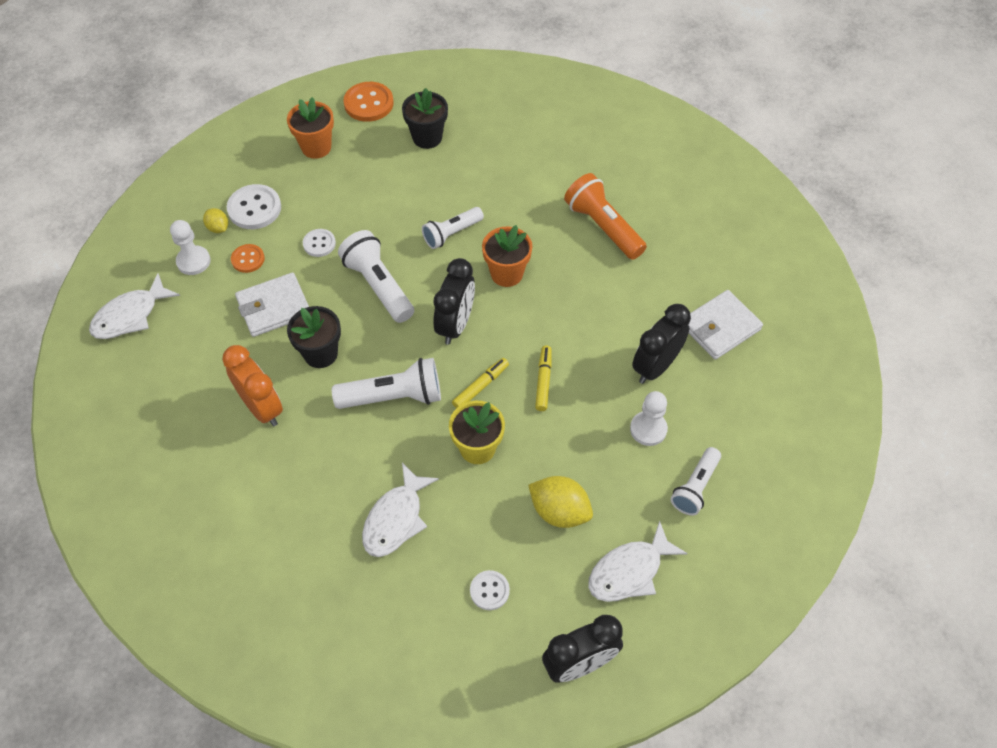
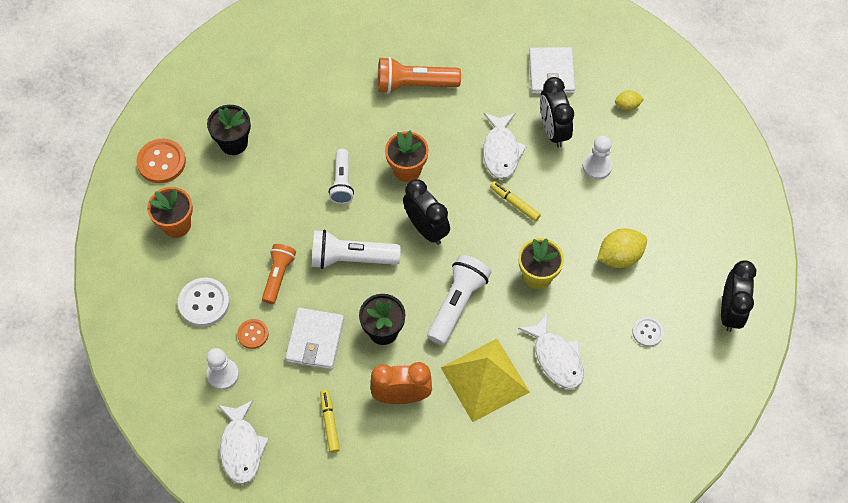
camera: 55 degrees left, 5 degrees up
yellow lemon [203,208,228,233] -> yellow lemon moved to [615,90,644,111]
white button [303,229,336,257] -> orange flashlight [262,244,296,304]
yellow marker [452,358,509,409] -> yellow marker moved to [320,390,340,453]
white fish [588,521,688,602] -> white fish moved to [483,113,527,179]
white flashlight [671,447,721,515] -> none
none -> yellow pyramid [440,339,530,422]

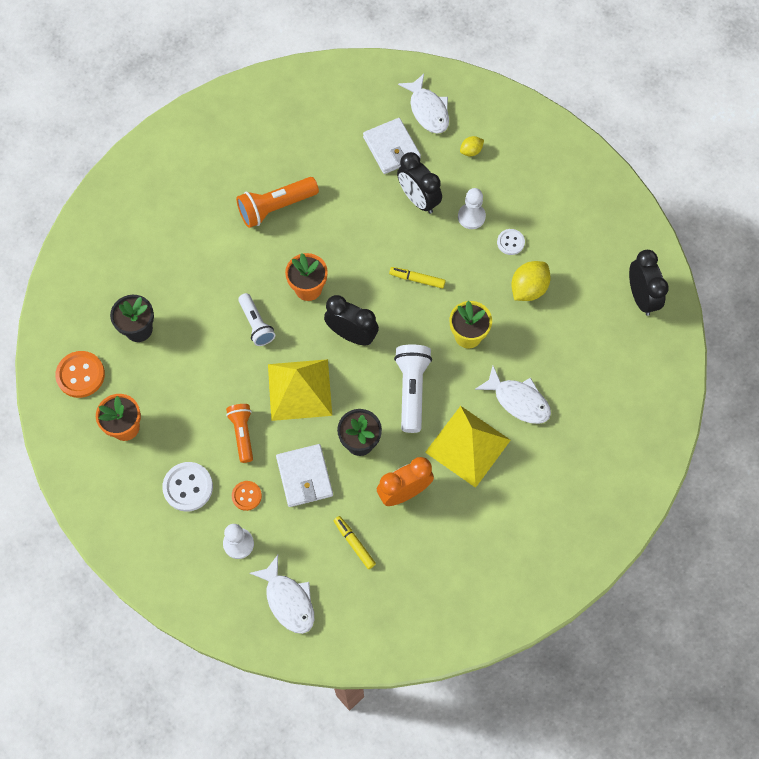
camera: 25 degrees left, 5 degrees up
white flashlight [312,230,401,269] -> yellow pyramid [268,359,332,421]
white fish [483,113,527,179] -> white fish moved to [398,74,449,134]
white button [632,317,664,347] -> white button moved to [497,229,525,255]

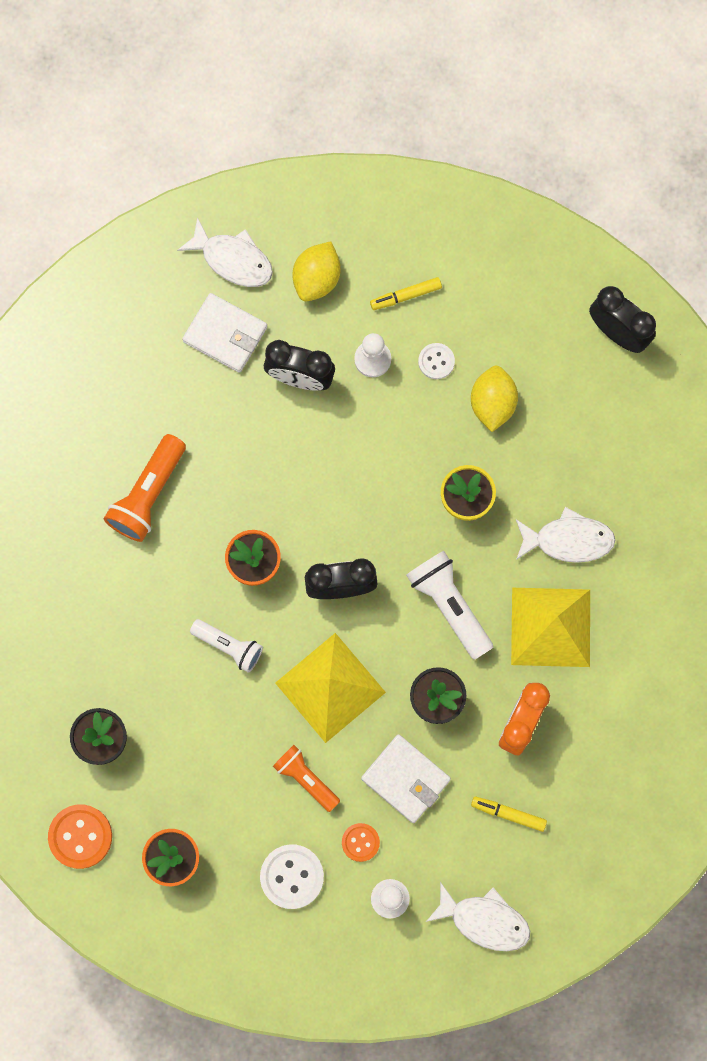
camera: 35 degrees left, 10 degrees up
yellow marker [389,267,445,289] -> yellow marker moved to [370,277,442,310]
yellow lemon [460,136,484,156] -> yellow lemon [293,241,341,302], size x1.79

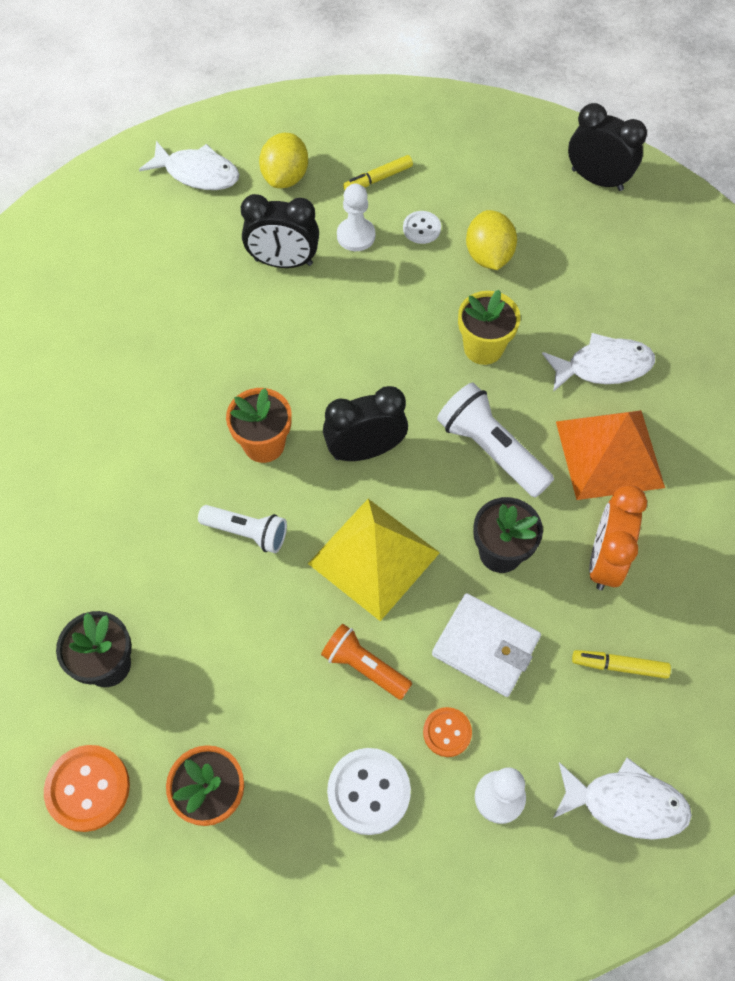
camera: 10 degrees left, 15 degrees down
orange flashlight [104,434,186,542] -> none
white wallet [182,293,267,373] -> none
yellow pyramid [511,588,590,667] -> orange pyramid [556,410,665,500]

